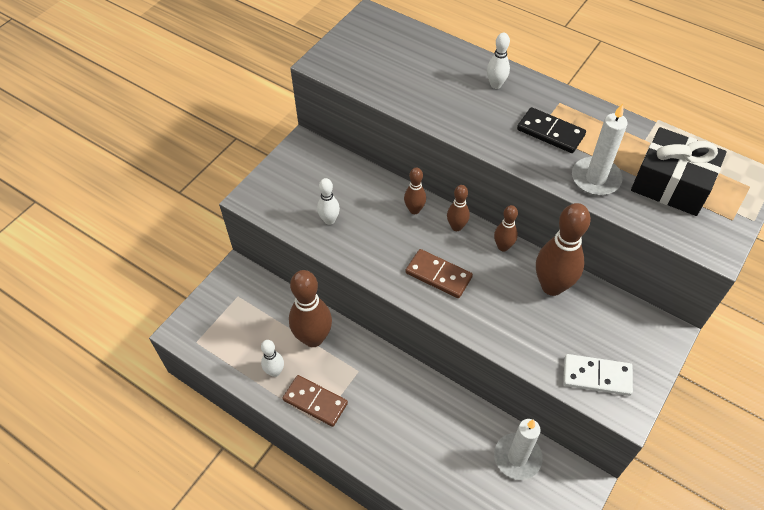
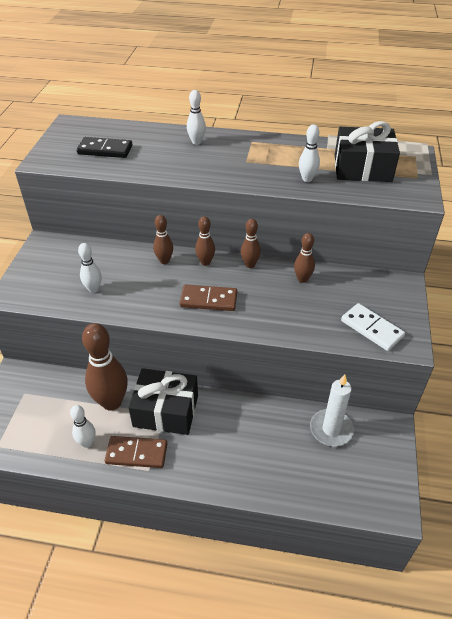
camera: 25 degrees left, 10 degrees down
black domino [517,107,586,153] -> black domino moved to [77,137,132,158]
brown bowling pin [536,203,591,296] -> brown bowling pin [294,233,315,283], size x0.52
white domino [563,354,633,396] -> white domino turned 60 degrees clockwise [341,303,405,351]
white candle [572,103,628,195] -> white bowling pin [299,124,320,182]
none -> black gift [128,368,198,435]

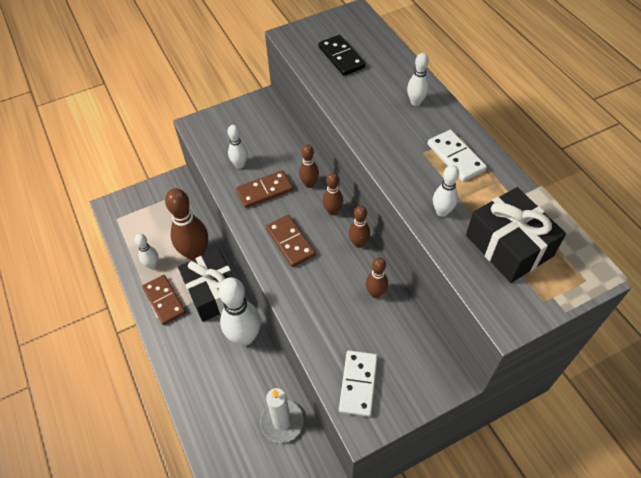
camera: 55 degrees right, 10 degrees up
none -> white bowling pin [219,277,261,346]
none -> brown domino [236,170,293,208]
none -> white domino [428,130,487,182]

